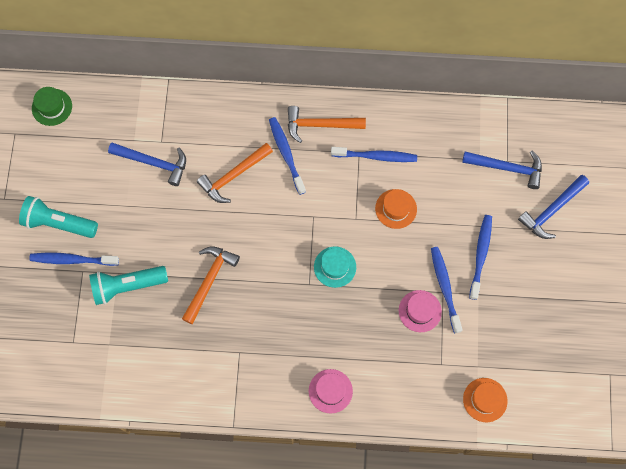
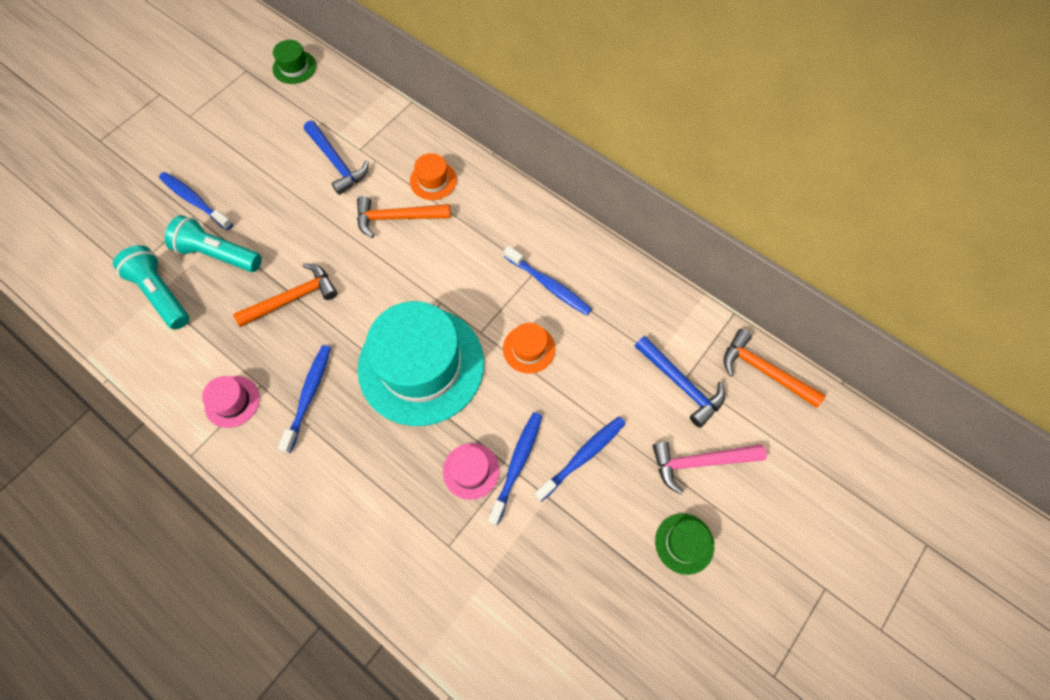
camera: 35 degrees right, 5 degrees down
turquoise flashlight [19,196,98,238] -> turquoise flashlight moved to [113,245,189,330]
blue toothbrush [269,117,306,195] -> blue toothbrush moved to [278,345,331,453]
orange hammer [288,106,366,143] -> orange hammer moved to [724,329,826,408]
pink hat [309,369,353,413] -> pink hat moved to [202,376,260,428]
turquoise hat [314,247,356,288] -> turquoise hat [357,301,484,426], size x2.37
orange hat [463,378,508,422] -> orange hat moved to [410,153,457,200]
blue hammer [518,175,589,239] -> pink hammer [653,442,767,495]
none -> green hat [655,513,714,575]

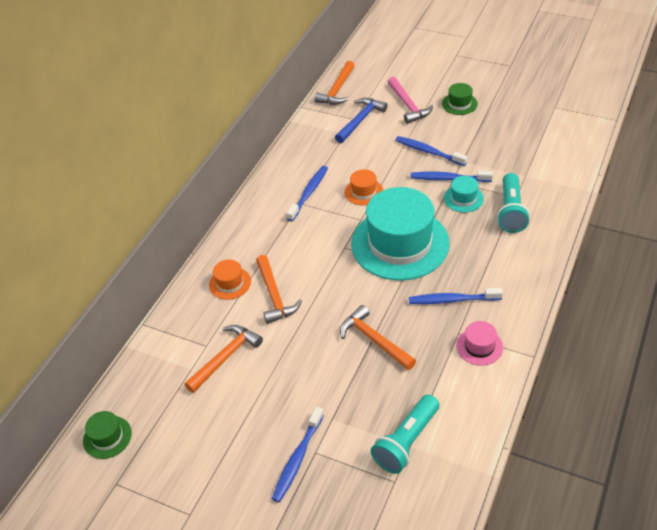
camera: 100 degrees left, 20 degrees down
turquoise flashlight [165,215,262,272] -> turquoise flashlight moved to [497,173,530,233]
blue hammer [304,120,369,195] -> orange hammer [184,325,263,393]
pink hat [443,443,499,500] -> turquoise hat [444,176,484,212]

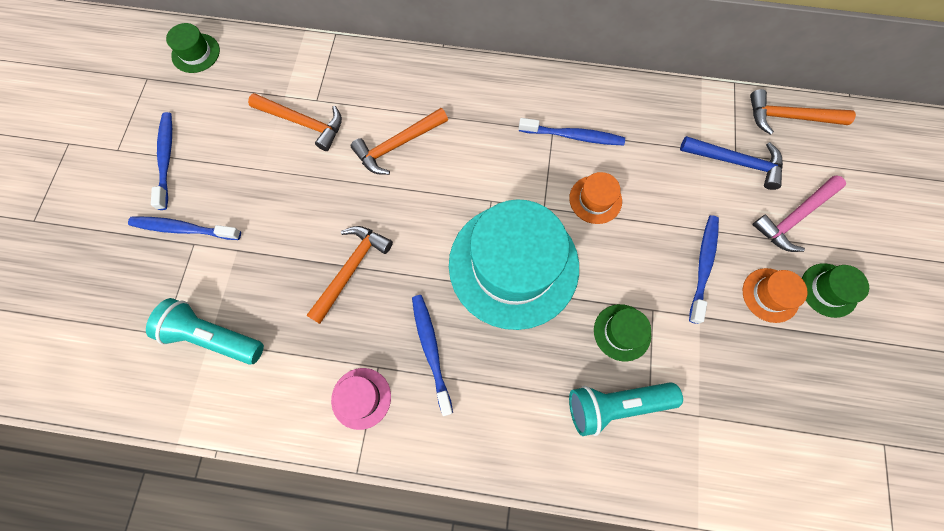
camera: 70 degrees right, 25 degrees up
orange hat [209,259,251,300] -> orange hat moved to [743,268,808,323]
blue toothbrush [410,171,493,182] -> blue toothbrush moved to [151,112,172,210]
turquoise hat [444,176,484,212] -> green hat [594,304,651,361]

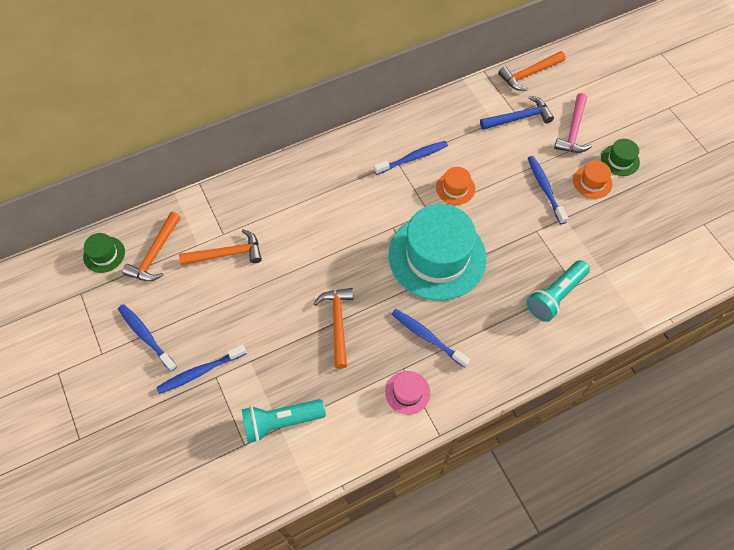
camera: 35 degrees left, 10 degrees down
orange hammer [351,108,448,175] -> orange hammer moved to [122,212,181,281]
green hat [594,304,651,361] -> none

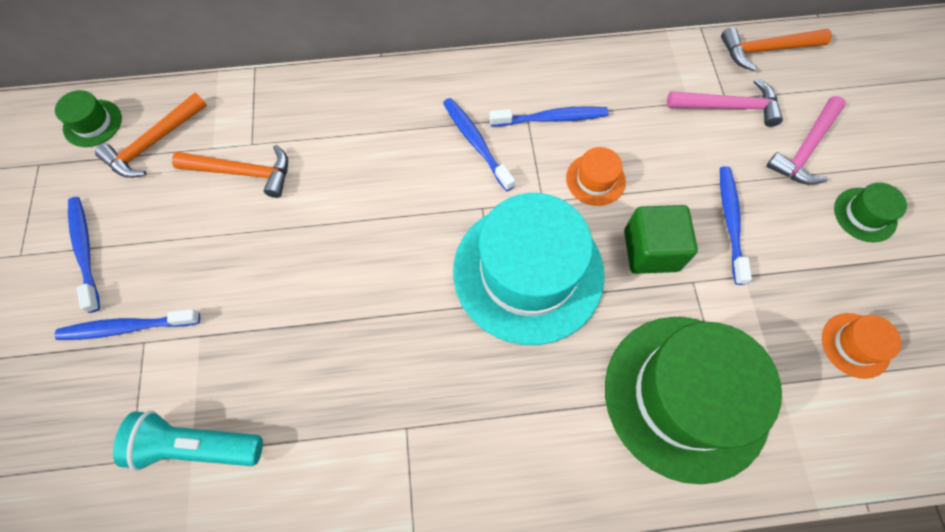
camera: 20 degrees right, 5 degrees up
orange hammer [314,288,353,369] -> none
pink hat [385,371,430,415] -> none
blue toothbrush [392,309,470,368] -> blue toothbrush moved to [443,98,515,191]
blue hammer [480,96,554,130] -> pink hammer [667,78,783,127]
turquoise flashlight [527,260,590,322] -> green hat [605,317,782,484]
orange hat [573,161,612,199] -> orange hat moved to [822,313,901,379]
none -> green cube [624,205,698,274]

